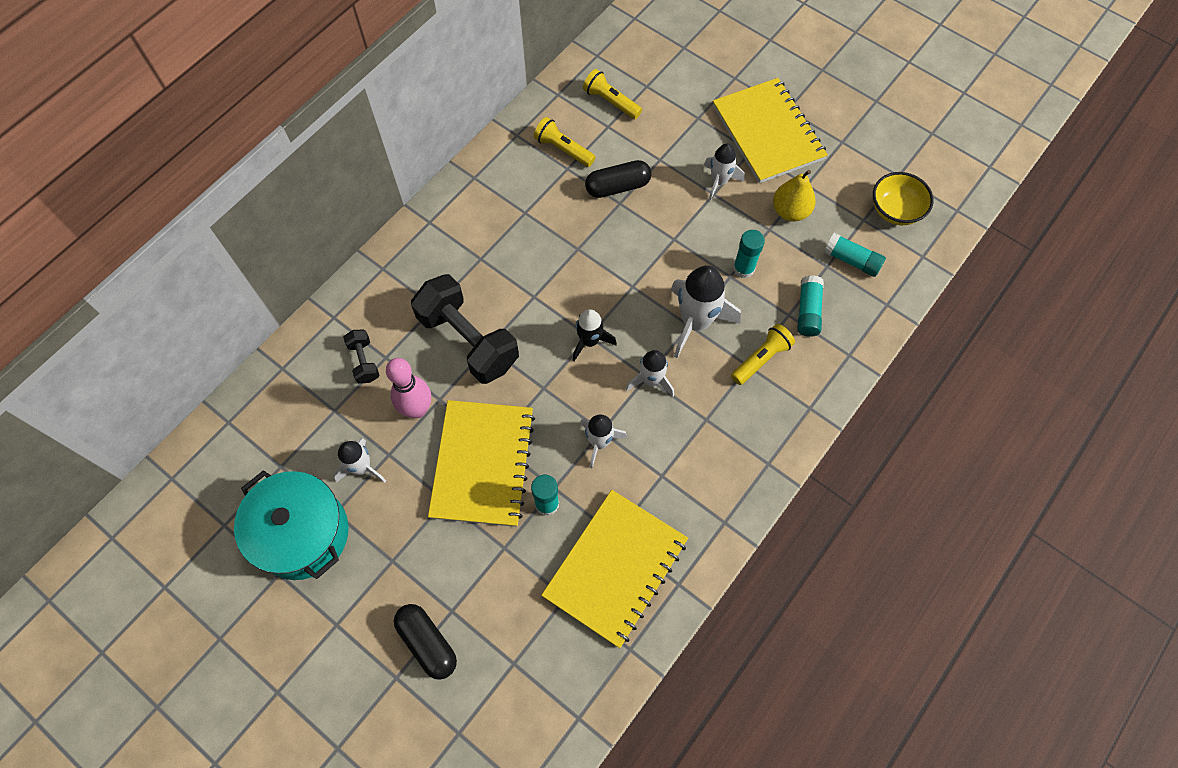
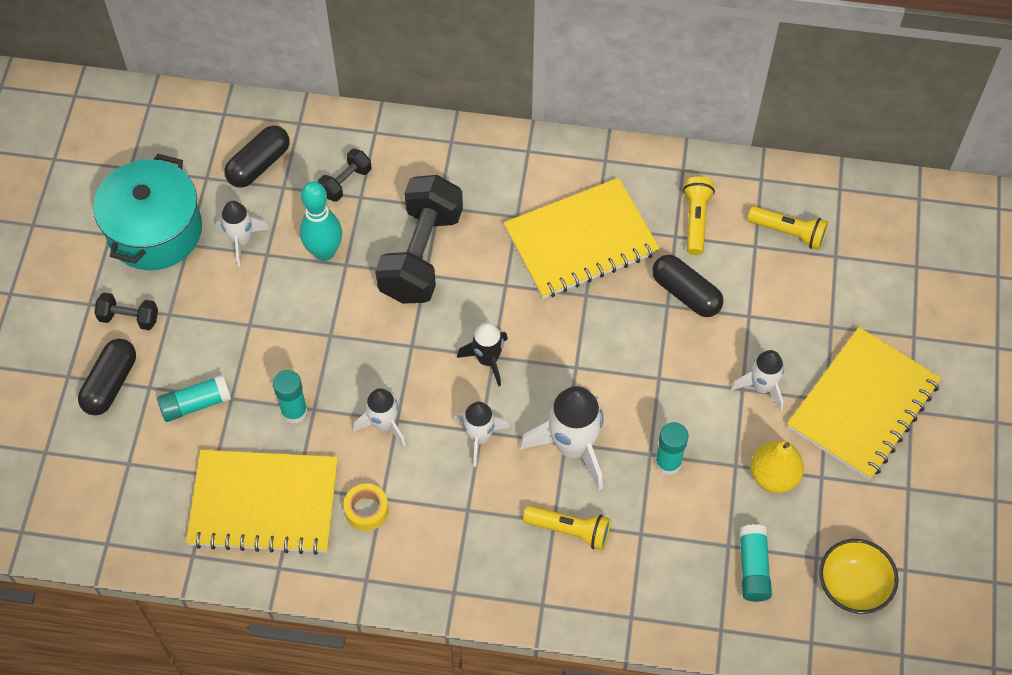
camera: 60 degrees right, 5 degrees down
pink bowling pin [386,358,431,418] -> turquoise bowling pin [300,182,342,261]
yellow notebook [428,400,535,527] -> yellow notebook moved to [504,178,660,299]
yellow flashlight [583,69,642,119] -> yellow flashlight turned 105 degrees clockwise [748,206,829,250]
turquoise glue stick [797,275,824,337] -> turquoise glue stick moved to [157,375,231,422]
none -> black dumbbell [94,293,158,330]
none -> black capsule [225,125,289,188]
none -> yellow tape [343,483,389,531]

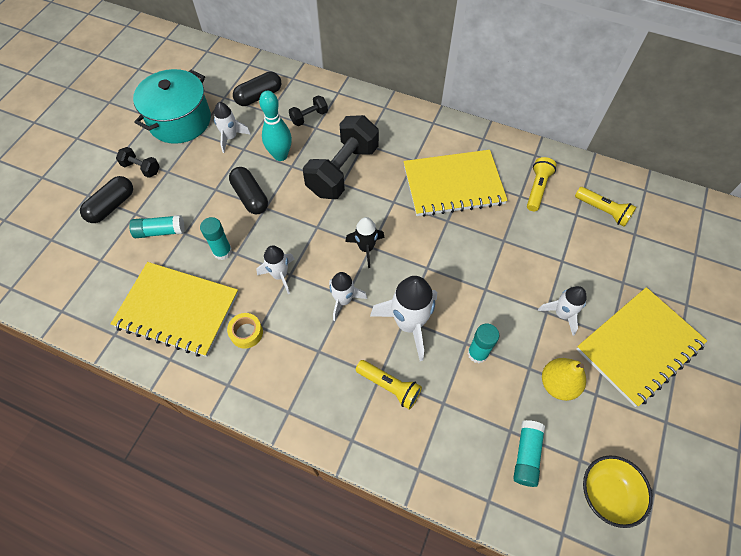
camera: 15 degrees right, 0 degrees up
black capsule [652,255,724,317] -> black capsule moved to [229,167,268,214]

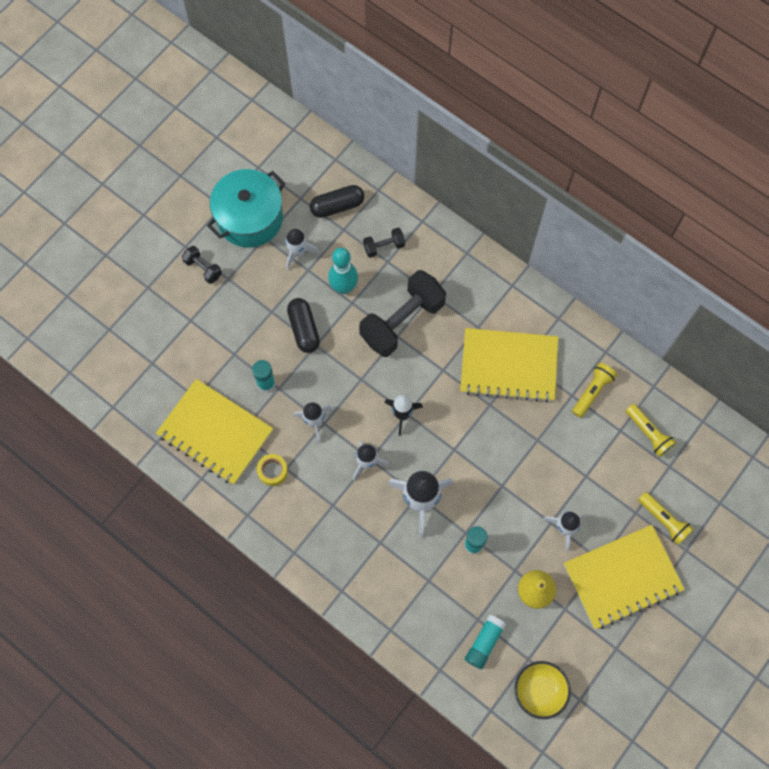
camera: 15 degrees right, 10 degrees up
black capsule [80,176,133,223] -> none
turquoise glue stick [129,215,185,238] -> none
yellow flashlight [356,360,422,410] -> yellow flashlight moved to [638,492,694,545]

